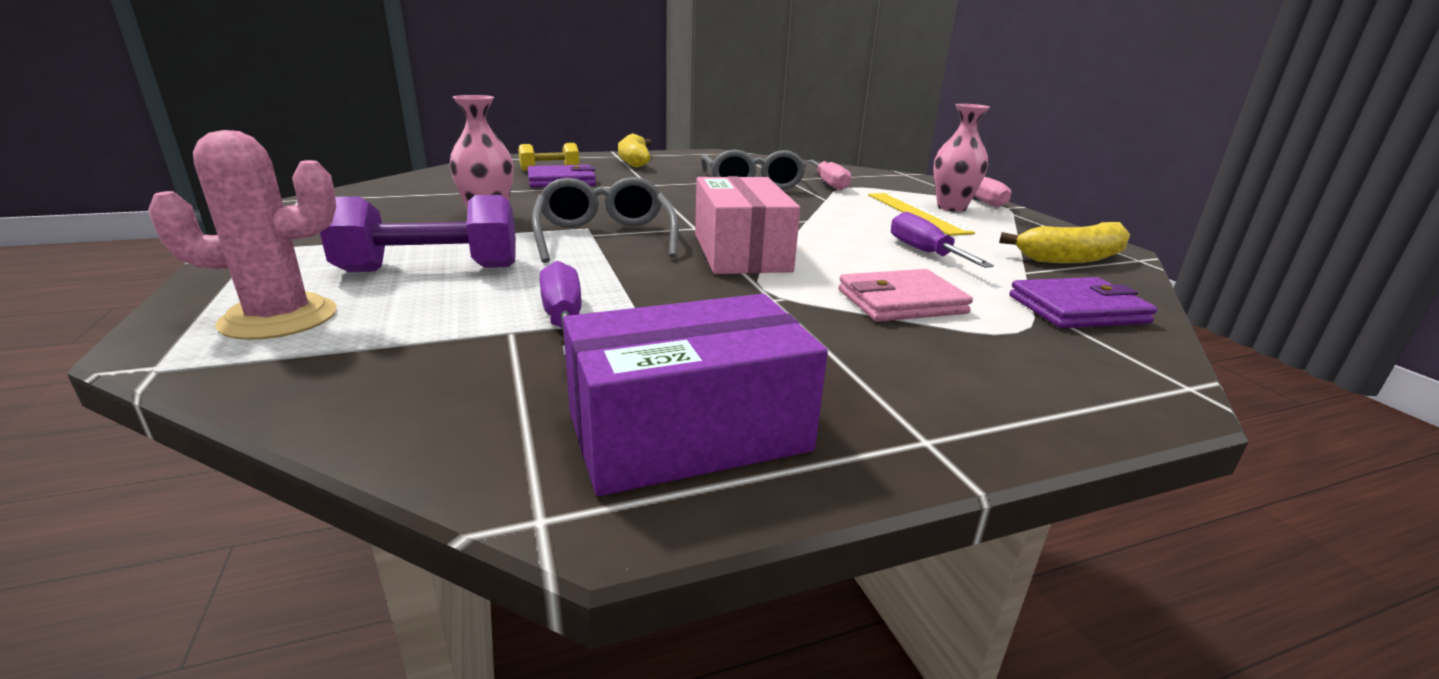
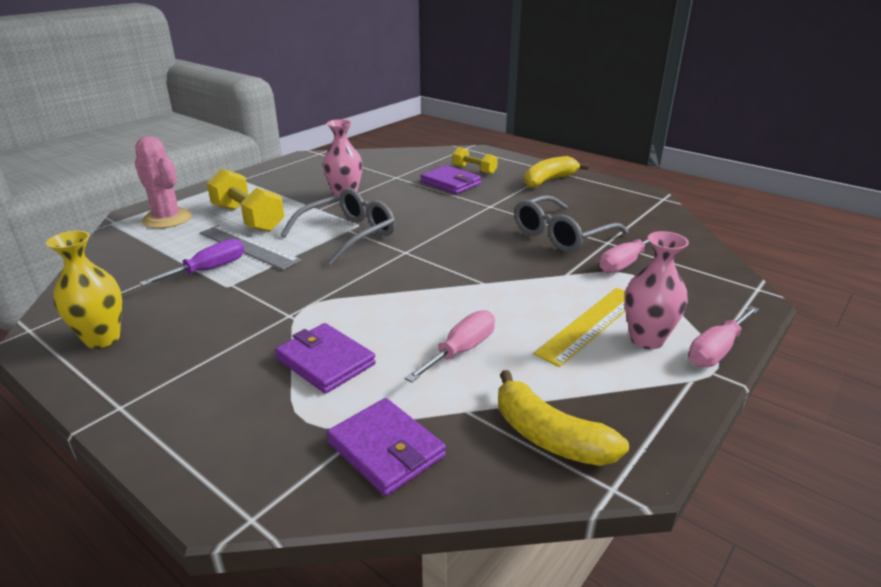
camera: 60 degrees right, 5 degrees up
purple dumbbell [320,195,516,272] -> yellow dumbbell [207,169,284,232]
purple box [563,294,828,496] -> yellow vase [46,231,122,348]
pink box [695,176,800,274] -> none
pink wallet [838,269,973,322] -> purple wallet [275,323,376,394]
purple screwdriver [891,212,994,268] -> pink screwdriver [405,310,495,382]
none -> grey ruler [200,225,302,270]

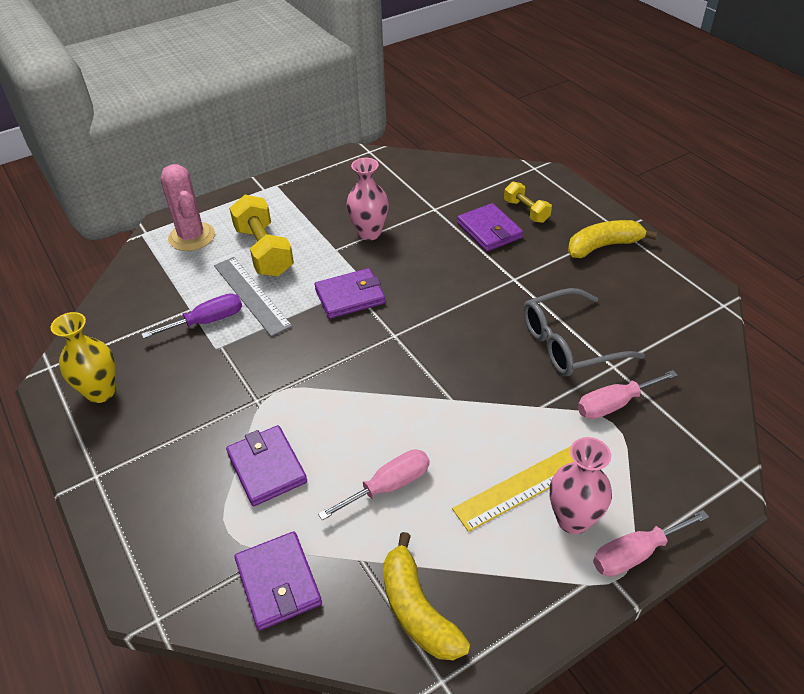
camera: 20 degrees right, 15 degrees up
grey glasses [281,188,395,265] -> purple wallet [314,268,386,319]

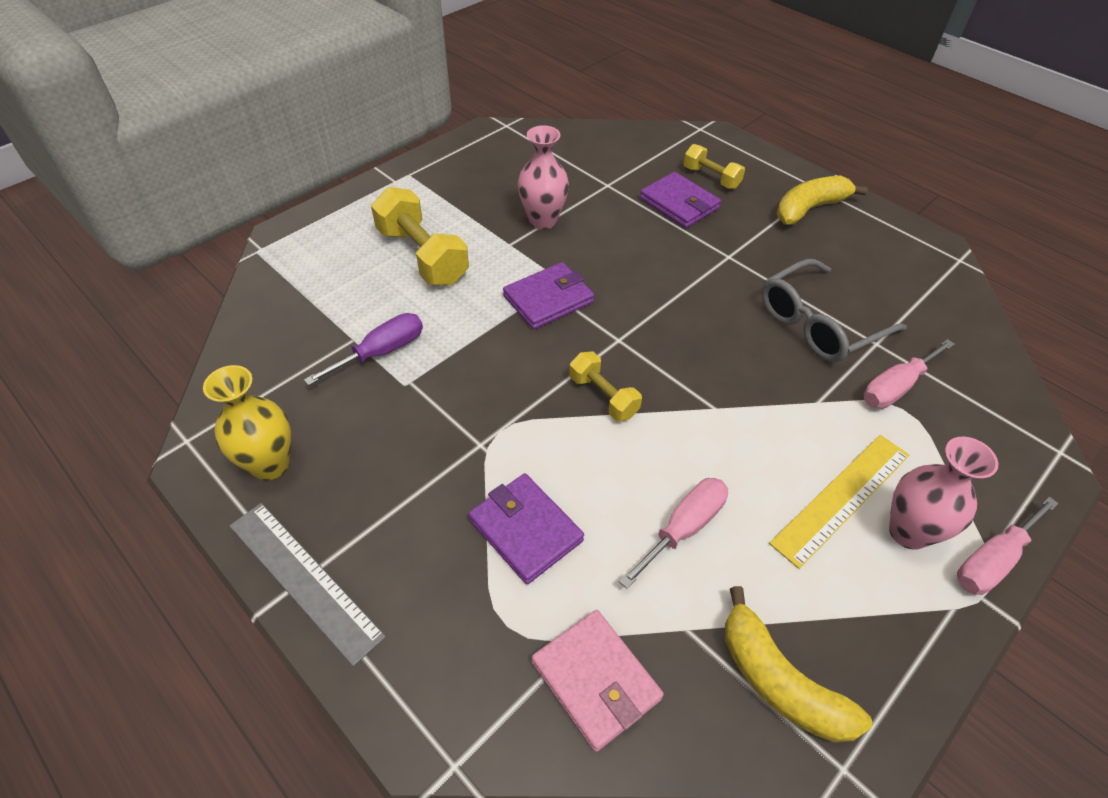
camera: 15 degrees left, 5 degrees up
pink cactus [161,164,215,251] -> none
grey ruler [214,257,292,337] -> grey ruler moved to [230,503,386,666]
purple wallet [234,531,322,630] -> pink wallet [532,610,664,752]
none -> yellow dumbbell [569,352,642,421]

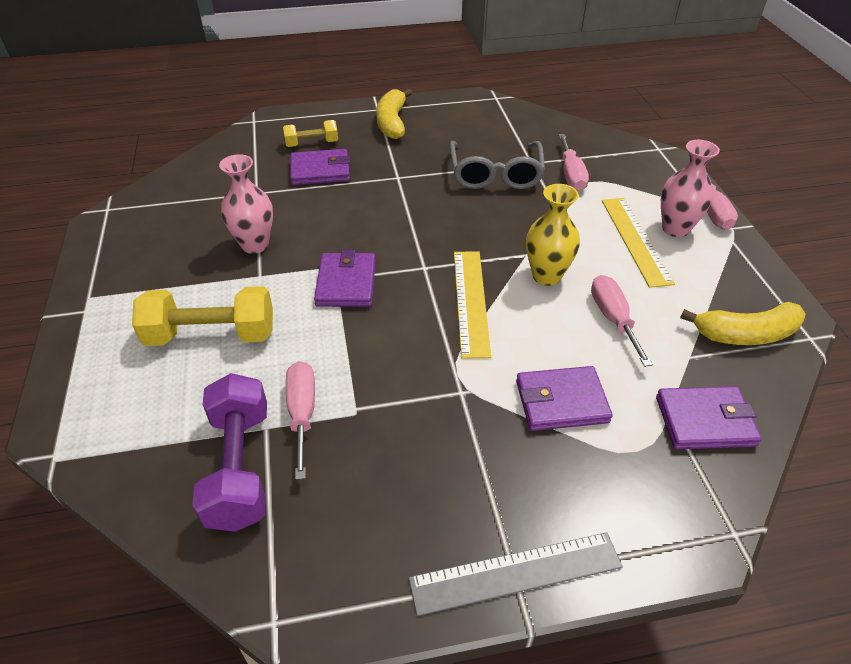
camera: 55 degrees left, 5 degrees down
yellow vase [203,365,291,480] -> yellow vase moved to [526,184,580,286]
purple screwdriver [304,313,423,386] -> pink screwdriver [286,361,315,480]
pink wallet [532,610,664,752] -> purple wallet [656,386,762,449]
yellow dumbbell [569,352,642,421] -> yellow ruler [454,251,491,358]
none -> purple dumbbell [192,373,267,532]

